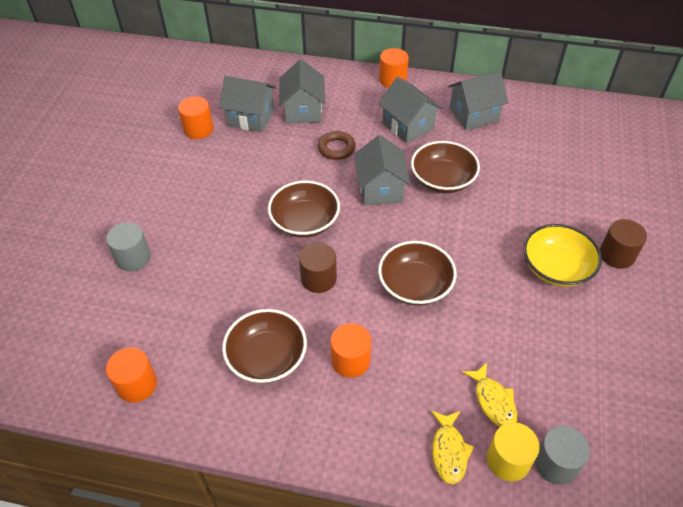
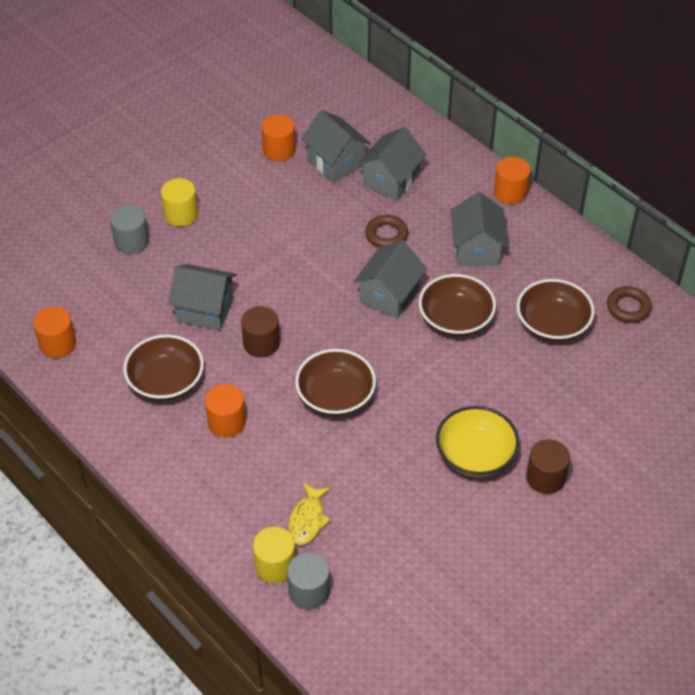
camera: 35 degrees right, 0 degrees up
brown bowl [268,181,340,238] -> brown bowl moved to [517,279,595,342]
yellow fish [431,411,474,484] -> none
grey house [448,71,509,130] -> grey house moved to [169,264,237,330]
none -> yellow cylinder [161,178,198,227]
none -> brown ring [607,286,652,323]

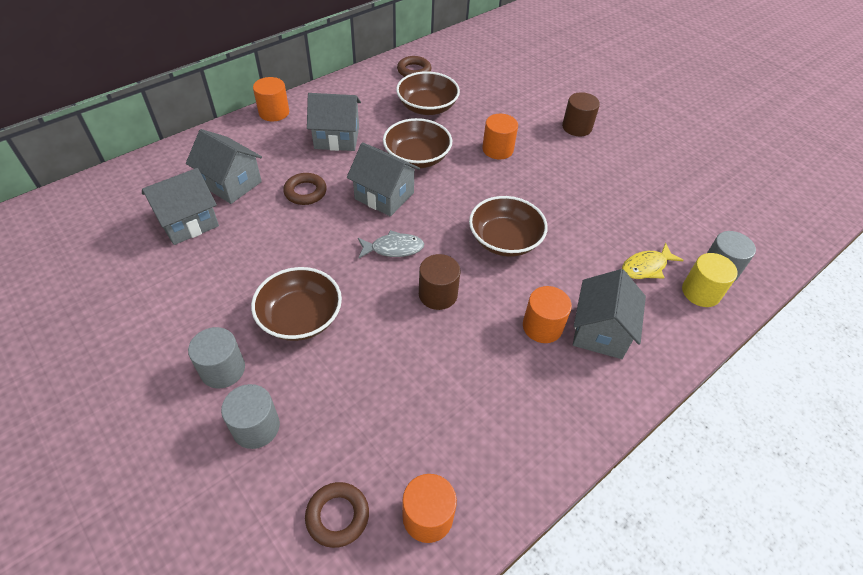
camera: 90 degrees left, 0 degrees up
brown bowl [123,335,204,401] -> brown bowl moved to [251,267,342,341]
yellow cylinder [161,178,198,227] -> grey cylinder [188,327,245,389]
grey house [169,264,237,330] -> grey house moved to [573,269,646,359]
orange cylinder [261,115,296,161] -> orange cylinder moved to [482,114,518,160]
yellow fish [288,482,331,545] -> yellow fish turned 135 degrees clockwise [622,243,684,279]
yellow bowl [436,406,519,477] -> none
none -> brown ring [305,482,369,548]
none -> grey fish [358,230,424,259]

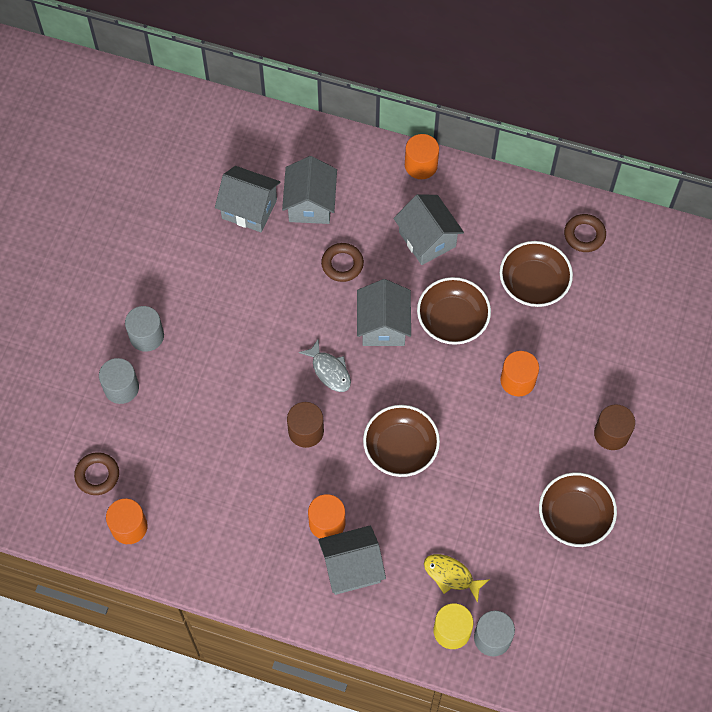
camera: 60 degrees right, 15 degrees up
brown bowl [251,267,342,341] -> brown bowl moved to [539,472,617,547]

